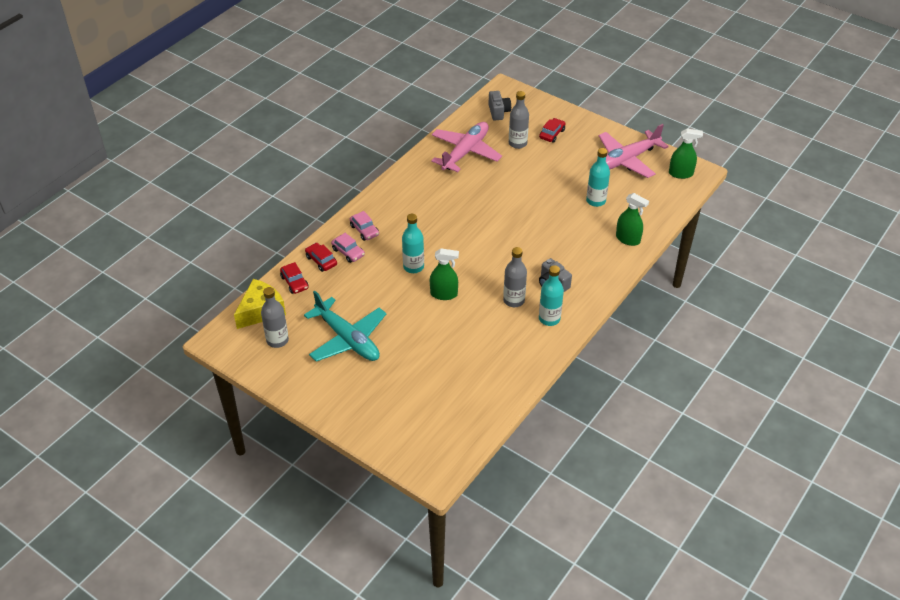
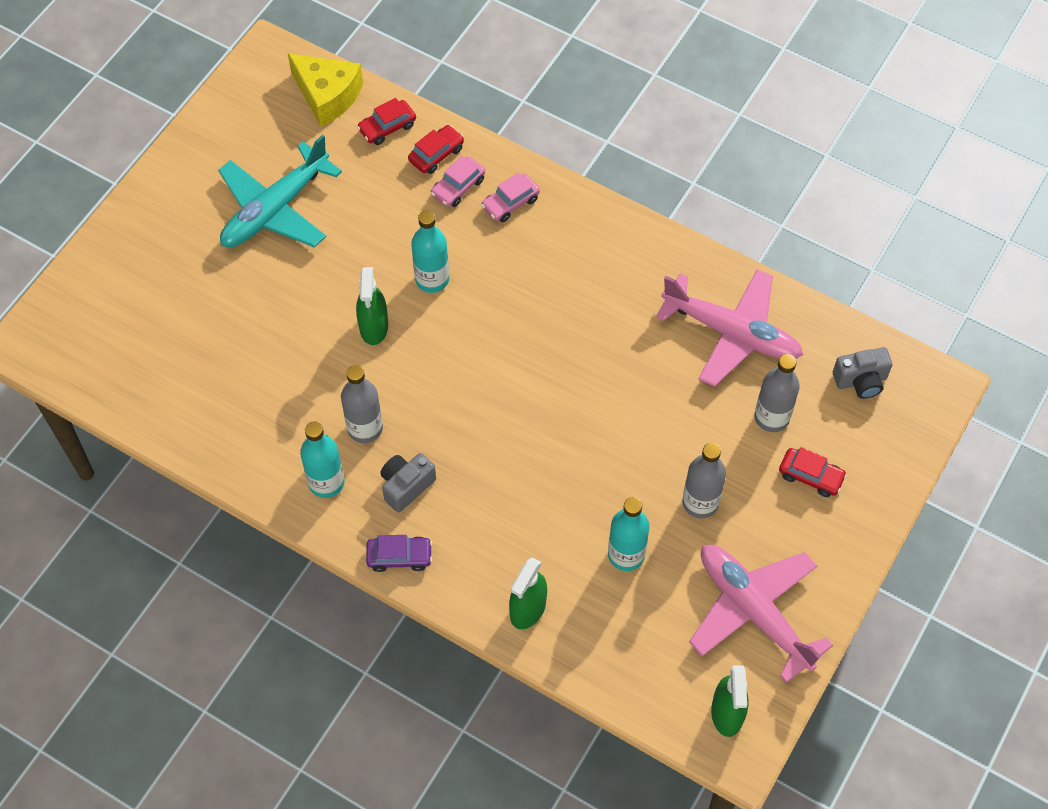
camera: 85 degrees right, 15 degrees up
grey bottle [261,287,289,348] -> grey bottle moved to [682,443,726,518]
none -> purple car [366,535,432,572]

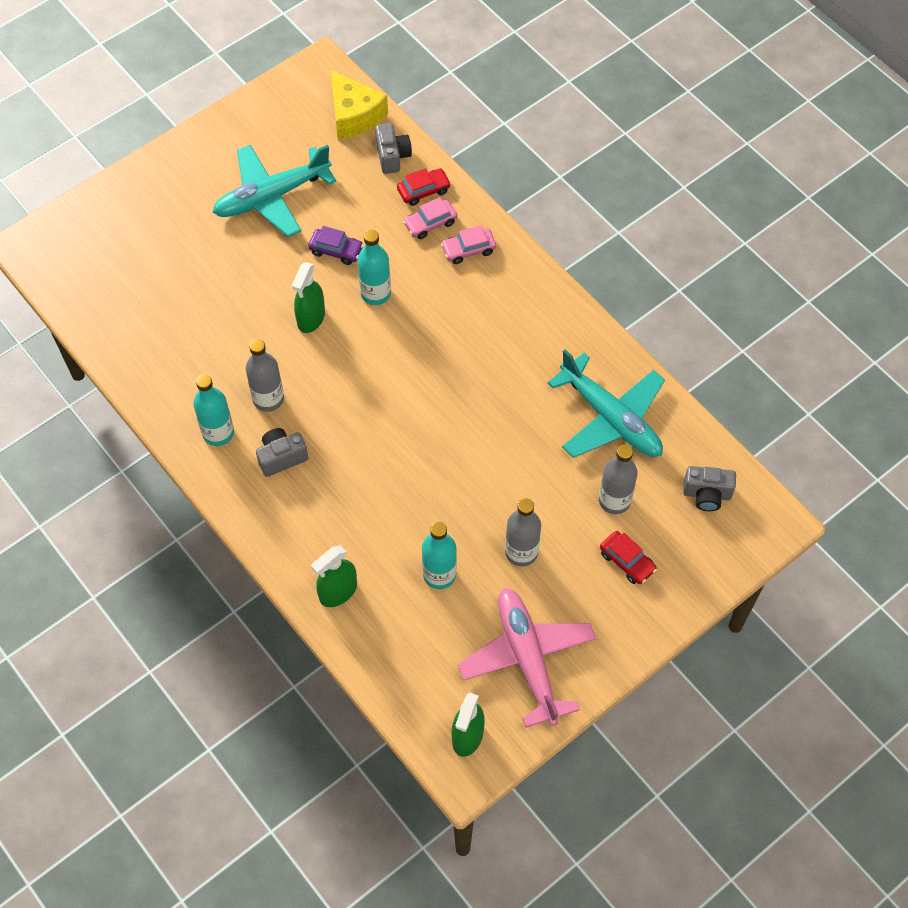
camera: 20 degrees right, 0 degrees up
red car [357,98,416,145] -> grey camera [375,123,412,174]
purple car [366,535,432,572] -> purple car moved to [308,226,364,265]
pink plane [656,270,803,387] -> turquoise plane [548,349,665,458]

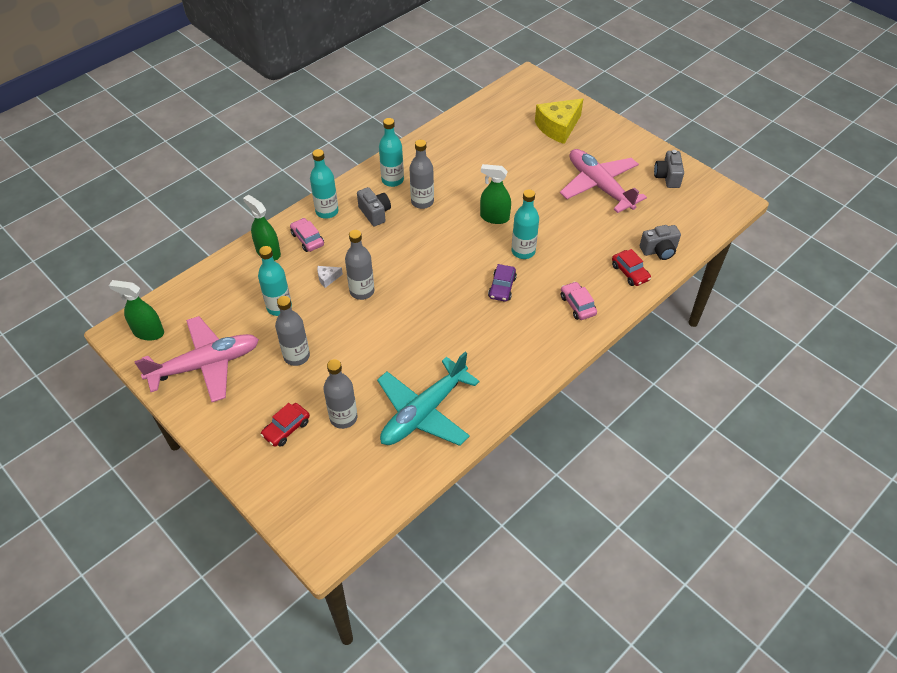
camera: 85 degrees right, 10 degrees down
turquoise plane [213,145,337,237] -> pink plane [560,149,647,213]
purple car [308,226,364,265] -> purple car moved to [488,264,517,302]
yellow cheese [331,70,388,140] -> yellow cheese moved to [535,98,583,144]
pink car [403,197,457,239] -> pink car moved to [290,218,324,252]
grey camera [683,466,736,511] -> grey camera moved to [654,150,684,188]
none -> turquoise bottle [310,149,339,219]
none -> white cheese [317,266,343,288]
none -> grey bottle [345,230,374,300]

